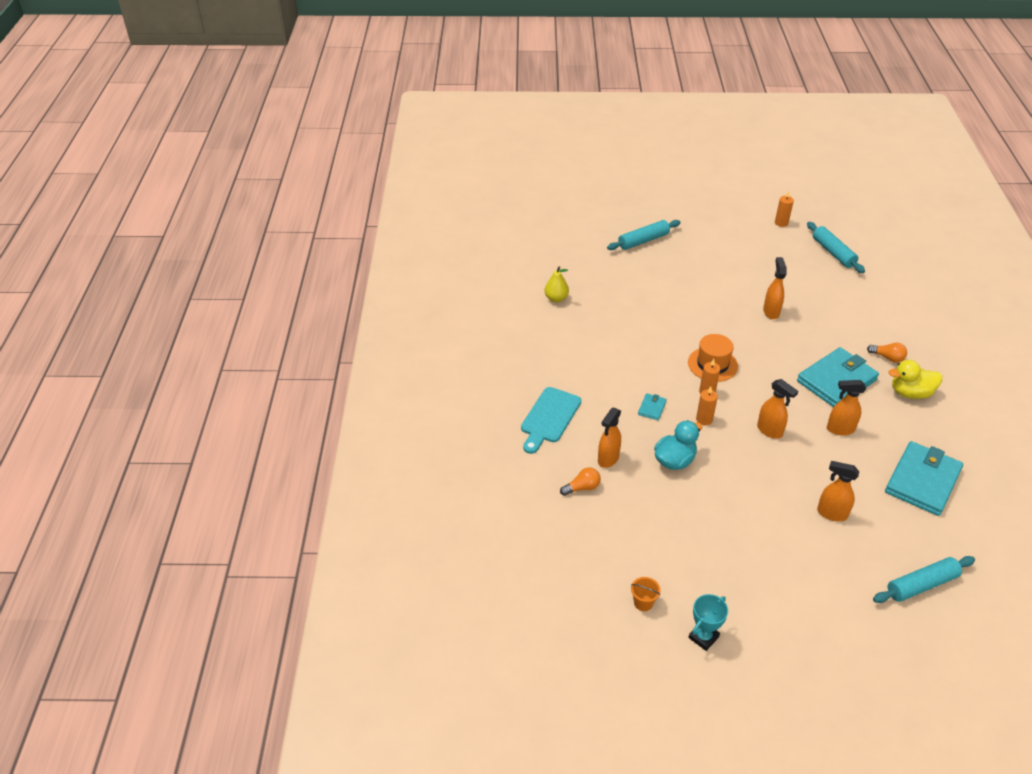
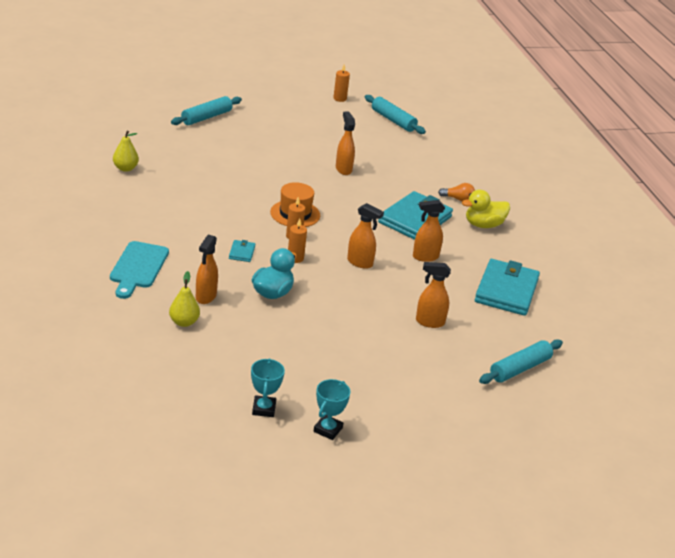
camera: 20 degrees left, 10 degrees down
orange light bulb [560,467,601,496] -> yellow pear [169,271,200,327]
orange bucket [631,577,661,611] -> turquoise trophy [251,358,285,417]

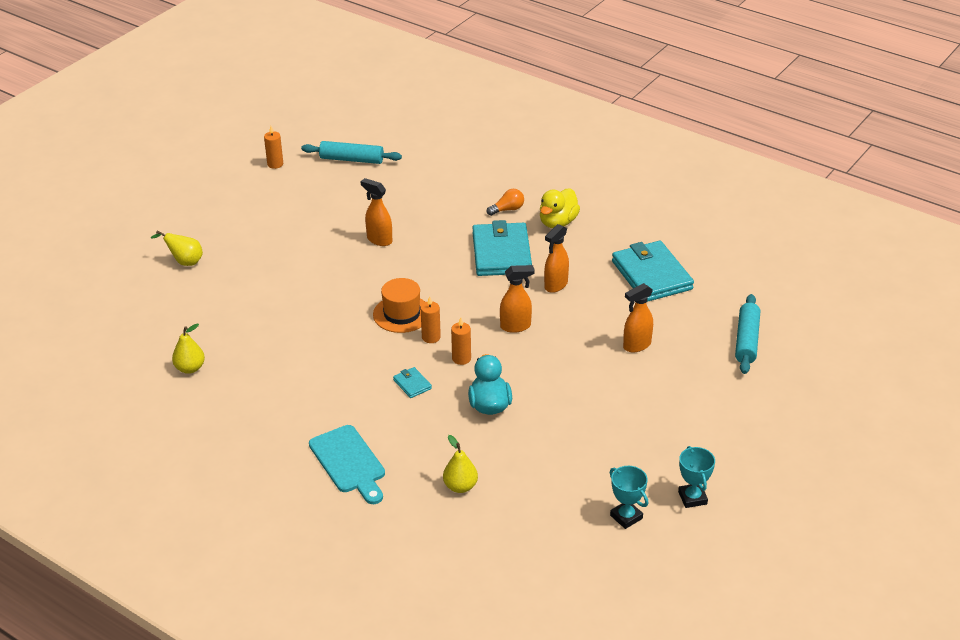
camera: 35 degrees left, 5 degrees up
turquoise rolling pin [171,96,242,125] -> yellow pear [151,231,203,266]
orange spray bottle [196,235,218,304] -> none

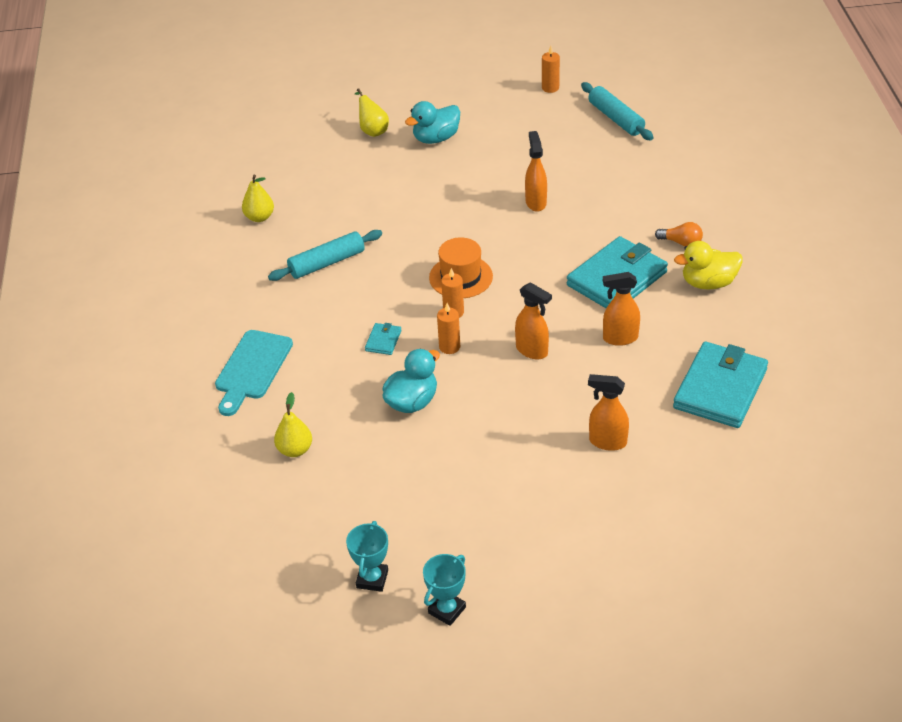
camera: 50 degrees right, 5 degrees up
turquoise rolling pin [735,294,760,374] -> turquoise rolling pin moved to [268,230,382,281]
none -> turquoise duck [405,101,460,144]

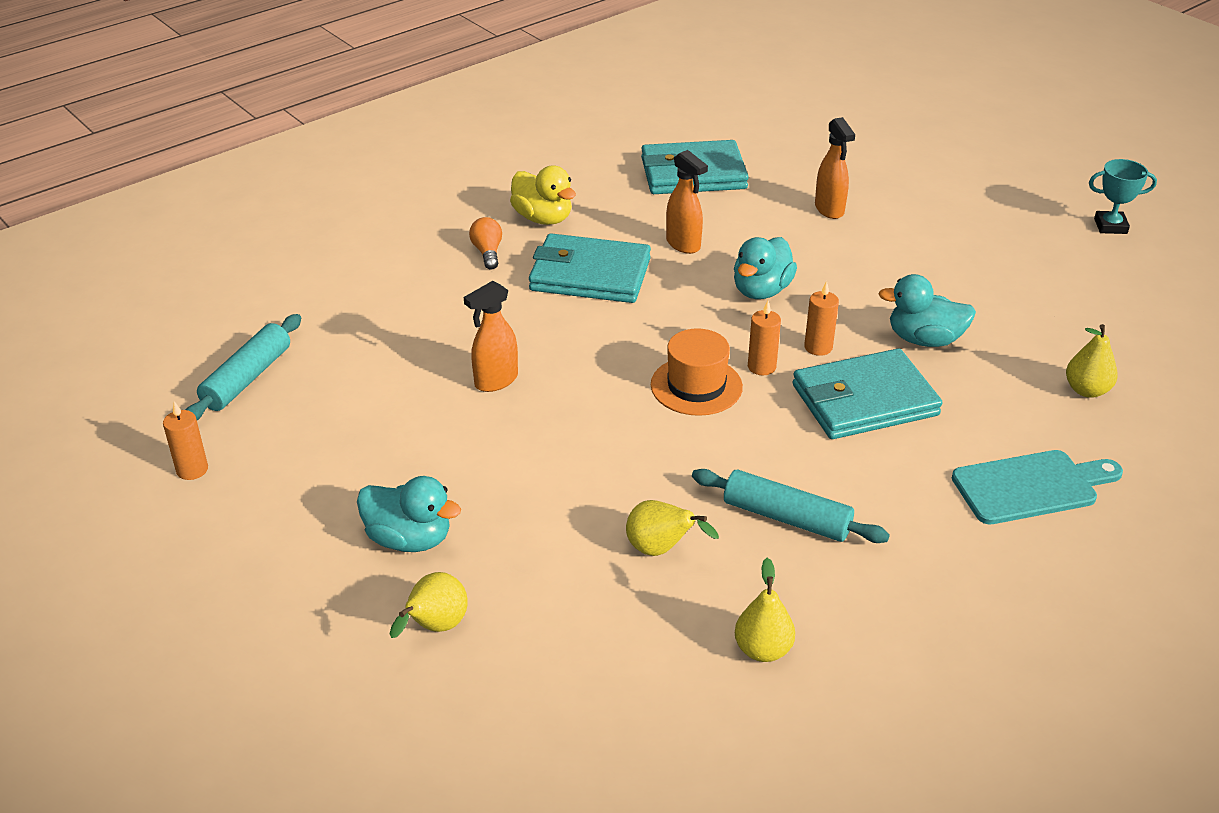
camera: 125 degrees left, 5 degrees down
turquoise trophy [346,521,388,592] -> none
turquoise wallet [365,323,401,355] -> turquoise wallet [793,349,943,439], size x2.36
orange spray bottle [515,282,552,359] -> turquoise duck [734,237,797,299]
none -> yellow pear [626,500,719,556]

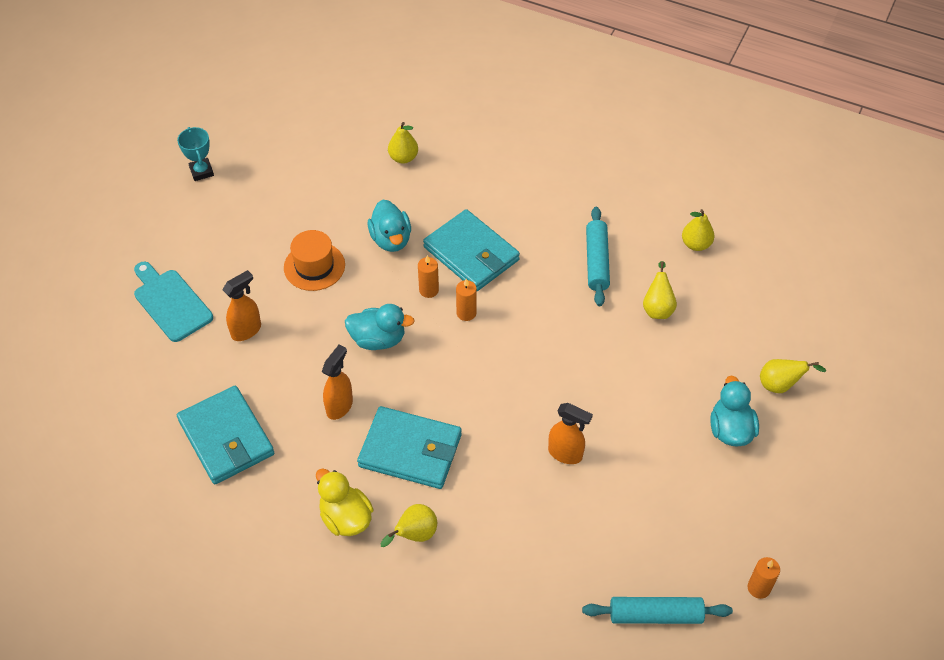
camera: 115 degrees left, 15 degrees up
orange light bulb [469,217,502,269] -> yellow pear [381,504,437,547]
yellow duck [510,166,576,225] -> yellow duck turned 60 degrees counterclockwise [316,468,374,536]
turquoise wallet [529,233,651,303] -> turquoise wallet turned 60 degrees counterclockwise [357,406,462,489]
orange hat [651,328,743,416] -> orange hat moved to [284,230,345,291]
turquoise cutting board [952,450,1123,524] -> turquoise cutting board moved to [134,262,213,342]

